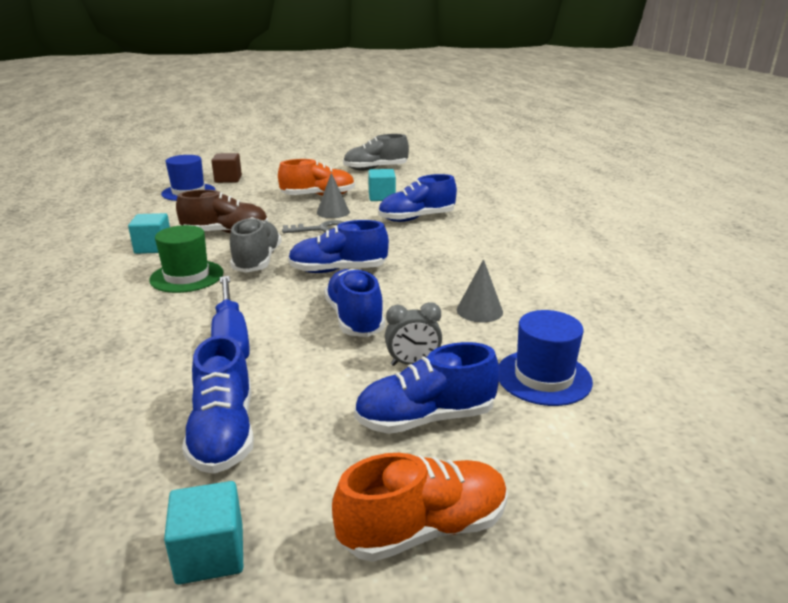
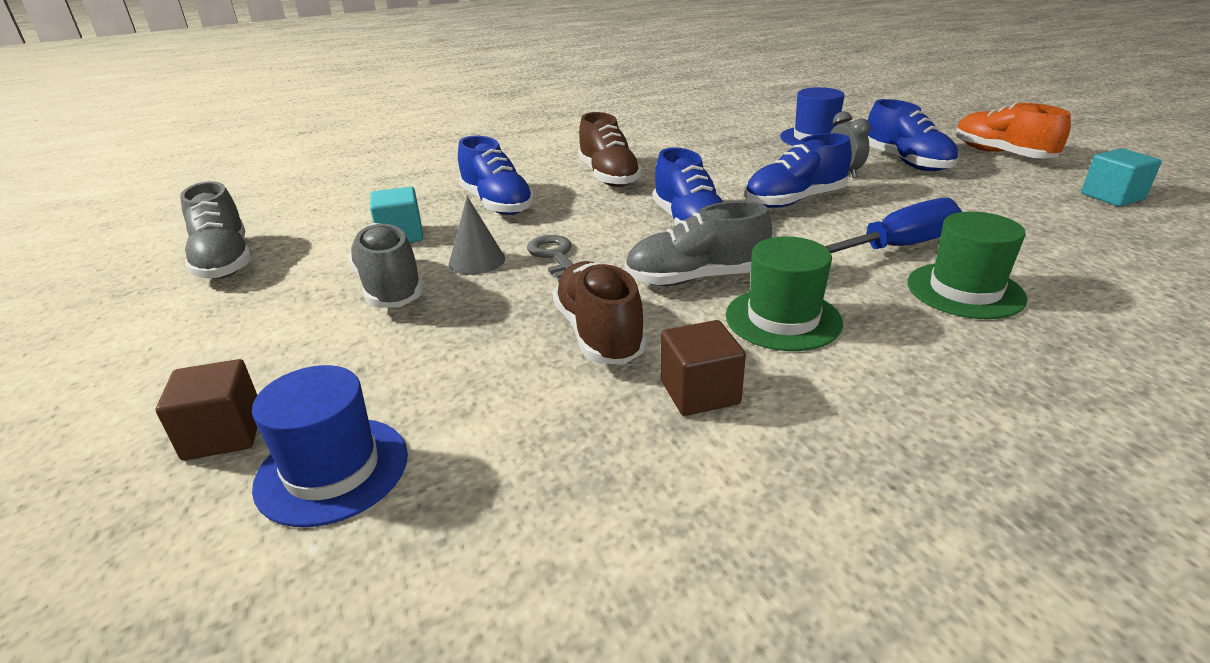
camera: 100 degrees left, 5 degrees up
turquoise cube [128,213,170,254] -> brown cube [661,320,746,416]
blue shoe [182,335,254,474] -> none
orange shoe [278,159,355,196] -> grey shoe [348,223,424,308]
grey cone [457,259,503,322] -> none
none -> brown shoe [578,112,642,187]
none -> green hat [908,212,1027,319]

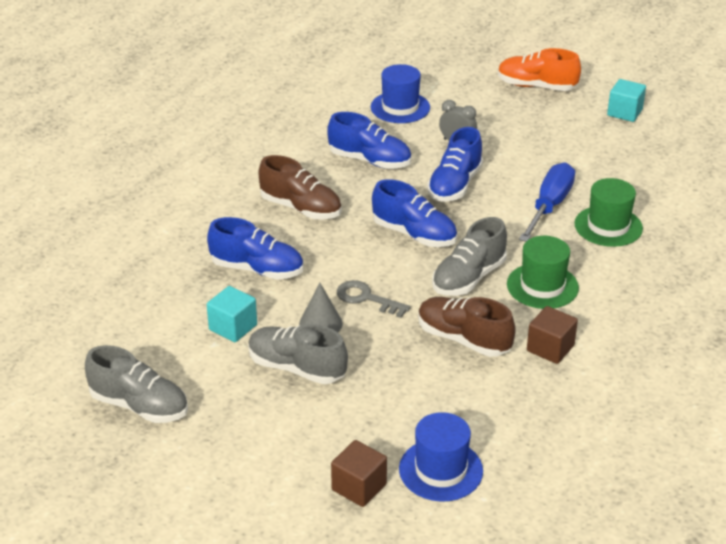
camera: 40 degrees left, 5 degrees up
blue shoe [868,99,958,171] -> blue shoe moved to [327,112,411,169]

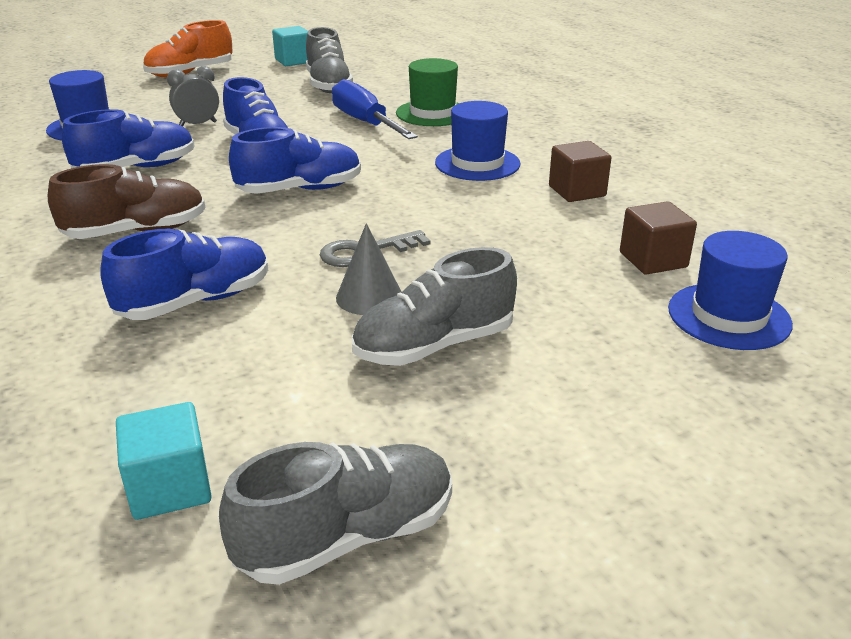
camera: 55 degrees left, 5 degrees down
turquoise cube [207,286,257,342] -> turquoise cube moved to [116,402,212,520]
brown cube [331,440,387,507] -> brown cube moved to [620,201,697,275]
brown shoe [418,297,516,357] -> none
grey shoe [432,217,507,296] -> grey shoe moved to [306,27,353,93]
green hat [507,236,579,309] -> blue hat [435,101,521,181]

